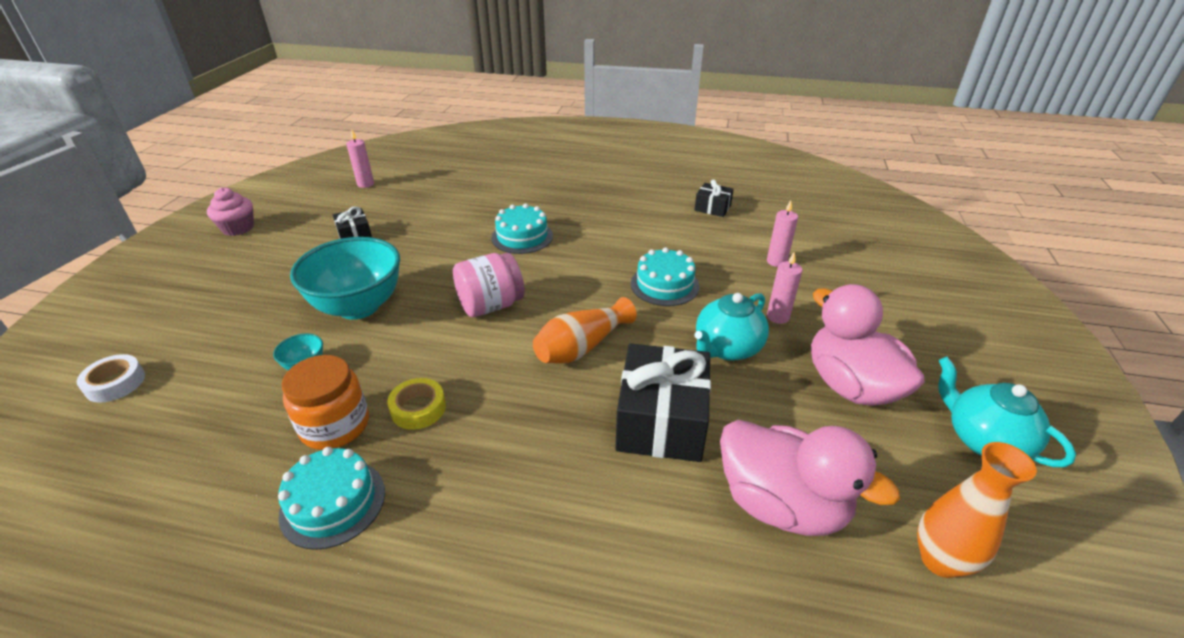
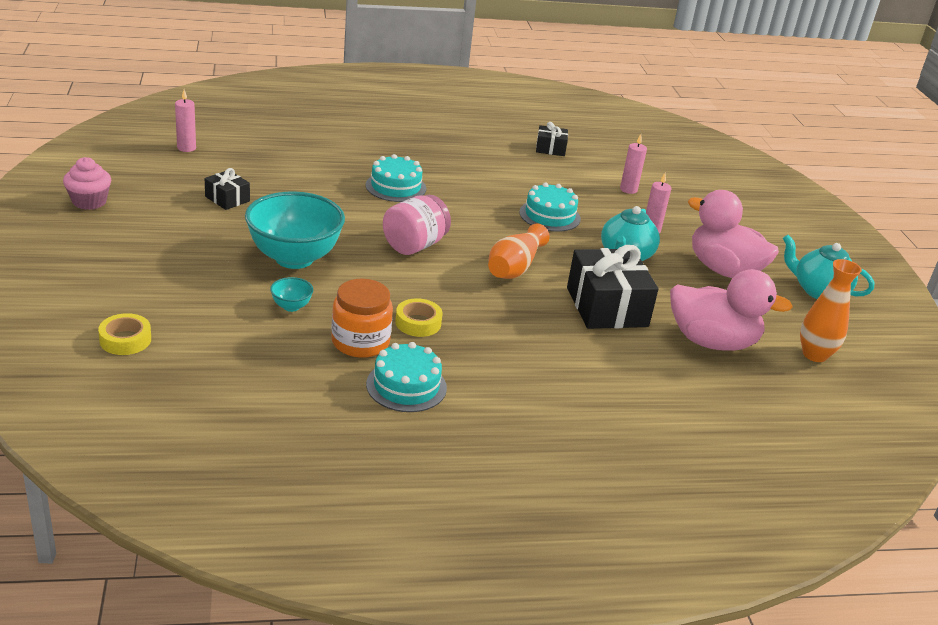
camera: 25 degrees left, 5 degrees down
white tape [77,354,145,403] -> yellow tape [98,313,151,355]

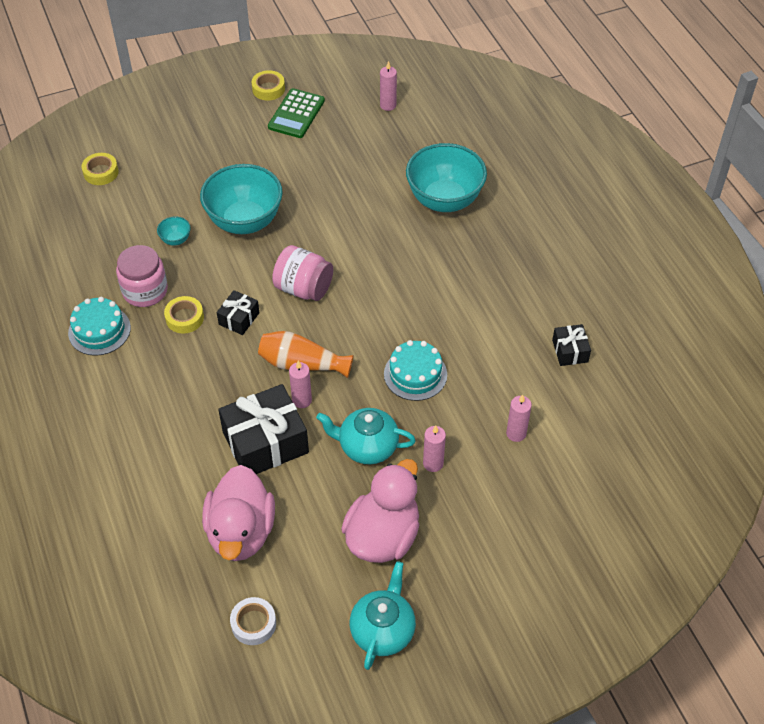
camera: 80 degrees right, 20 degrees up
pink cupcake [63,157,111,210] -> yellow tape [252,70,285,101]
black gift [205,168,250,210] -> black gift moved to [217,290,259,335]
orange jar [331,278,393,358] -> pink jar [116,245,168,307]
turquoise cake [365,154,426,202] -> none
orange vase [800,259,862,362] -> white tape [230,597,276,645]
none -> green calculator [268,88,325,138]
none -> pink candle [289,361,312,408]
none -> turquoise bowl [406,143,487,212]

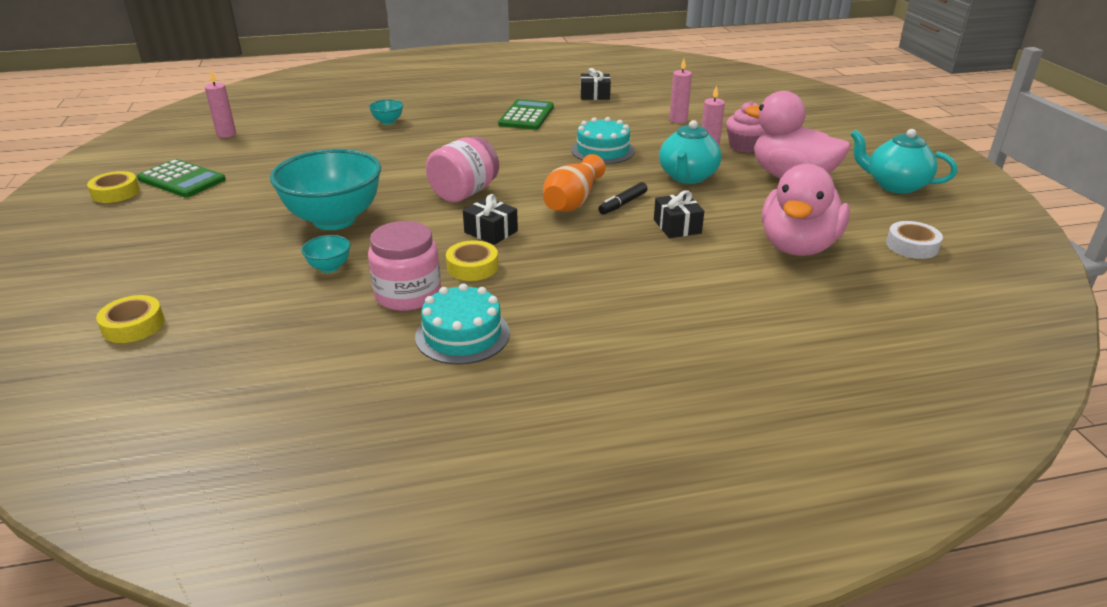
camera: 80 degrees left, 20 degrees down
pink duck [202,465,275,561] -> pink duck turned 105 degrees clockwise [762,164,850,256]
black gift [218,384,309,474] -> black gift [654,190,704,238], size x0.50
pink candle [289,361,312,408] -> black marker [598,182,647,215]
turquoise bowl [406,143,487,212] -> turquoise bowl [369,99,403,125], size x0.41
none -> green calculator [498,99,554,130]
none -> pink cupcake [726,101,765,153]

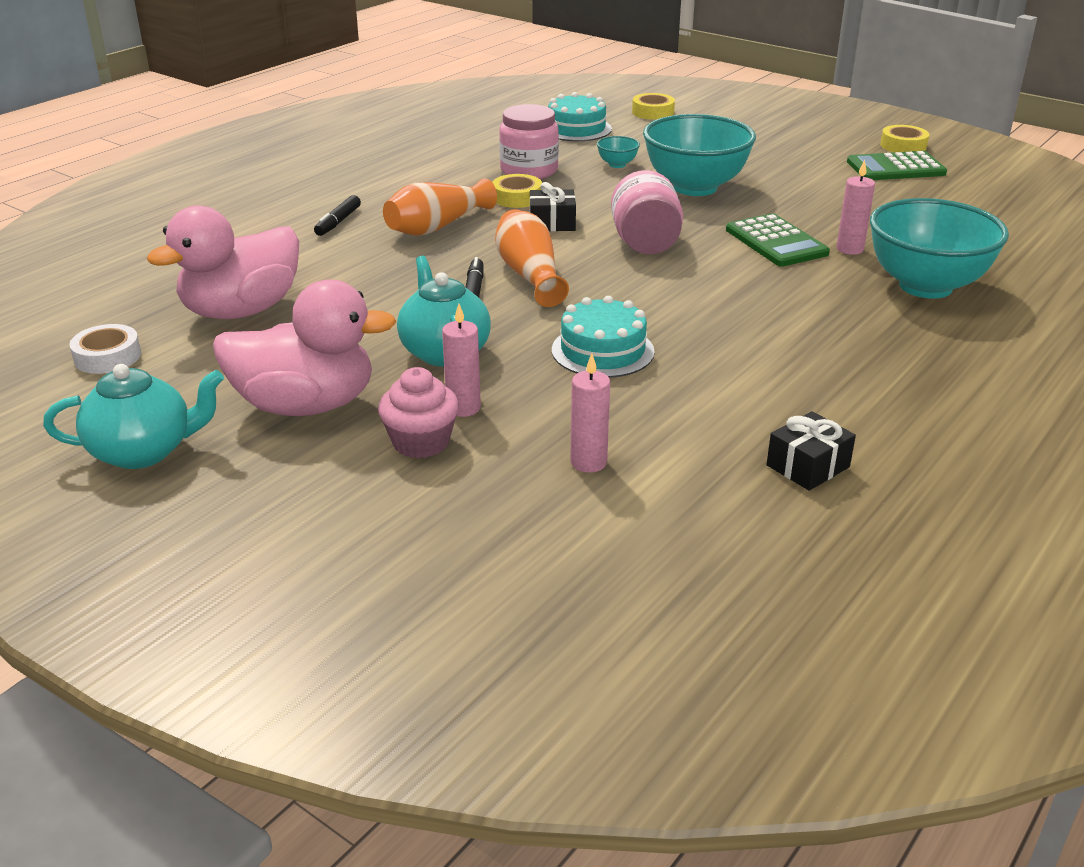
camera: 140 degrees right, 0 degrees up
pink candle [205,71,236,138] -> pink candle moved to [836,160,875,255]
turquoise bowl [369,99,403,125] -> turquoise bowl [870,198,1009,299], size x2.45
turquoise cake [415,283,510,365] -> turquoise cake moved to [548,92,612,141]
green calculator [498,99,554,130] -> green calculator moved to [726,213,830,267]
black gift [654,190,704,238] -> none
pink duck [762,164,850,256] -> pink duck turned 120 degrees counterclockwise [147,205,299,319]
none -> black marker [314,195,361,236]
none -> orange vase [383,178,497,236]

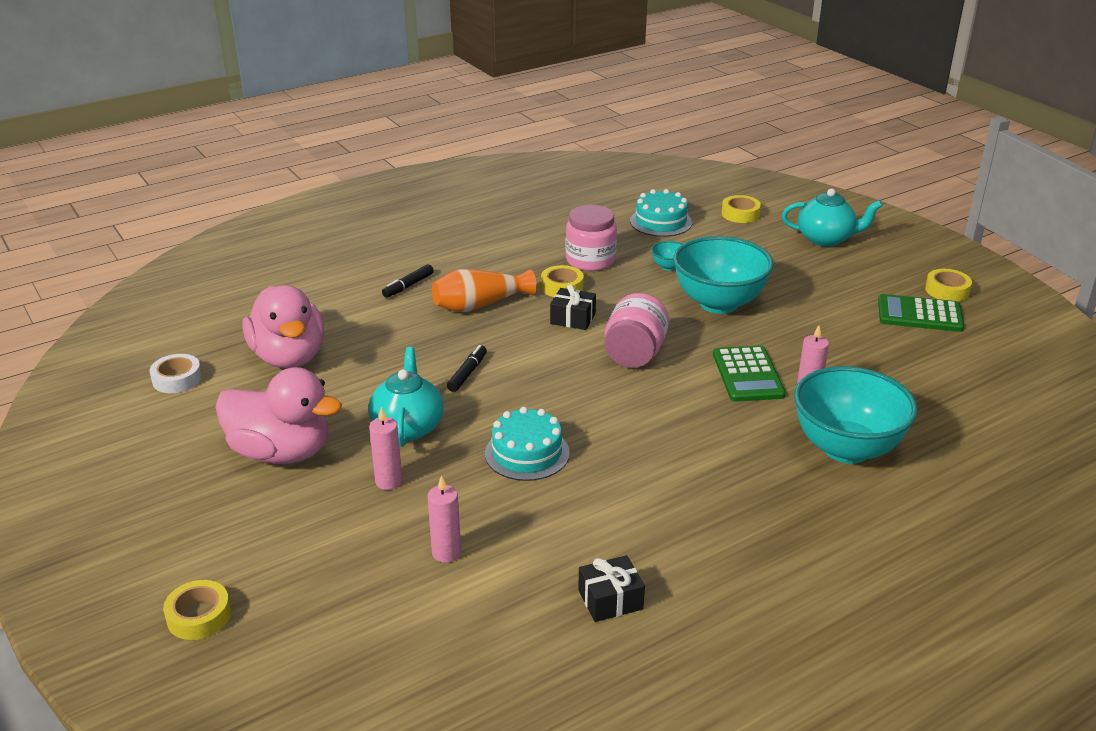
camera: 20 degrees right, 0 degrees up
turquoise teapot [43,364,224,469] -> turquoise teapot moved to [782,188,882,247]
pink duck [147,205,299,319] -> pink duck turned 90 degrees counterclockwise [242,285,324,368]
pink cupcake [378,367,459,459] -> none
orange vase [495,209,569,307] -> none
none -> yellow tape [163,580,231,640]

